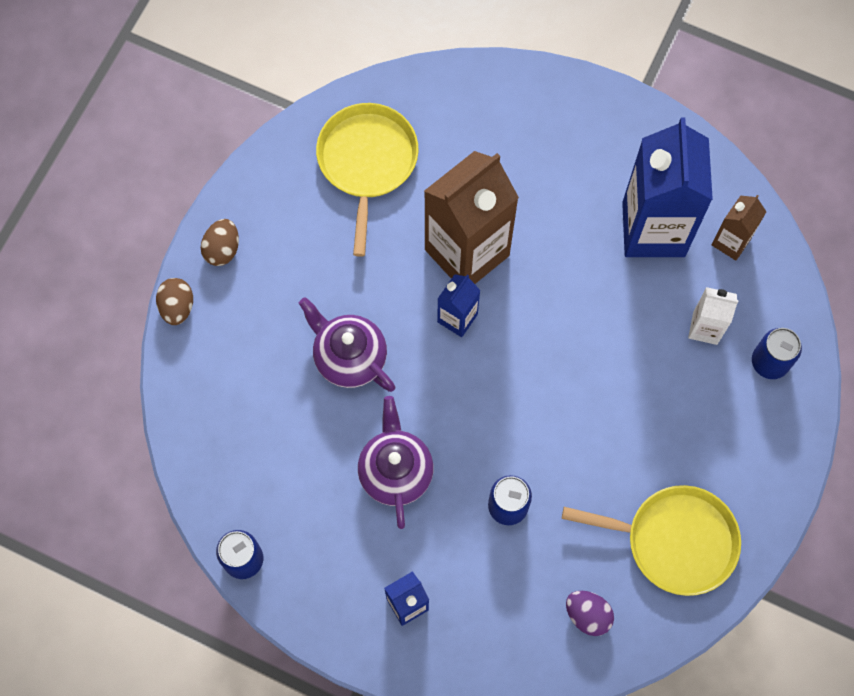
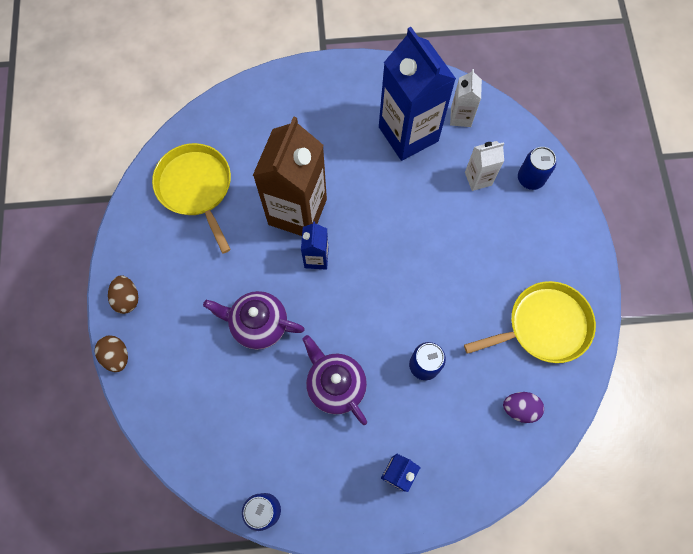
camera: 30 degrees left, 0 degrees up
brown carton [712,195,766,261] -> white carton [450,69,482,127]

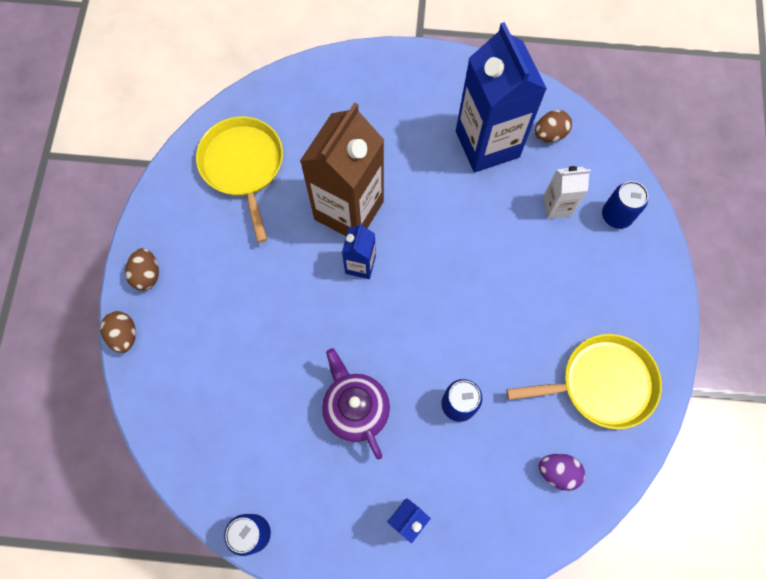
camera: 10 degrees right, 0 degrees up
purple teapot [203,291,305,350] -> none
white carton [450,69,482,127] -> brown egg [535,110,572,142]

